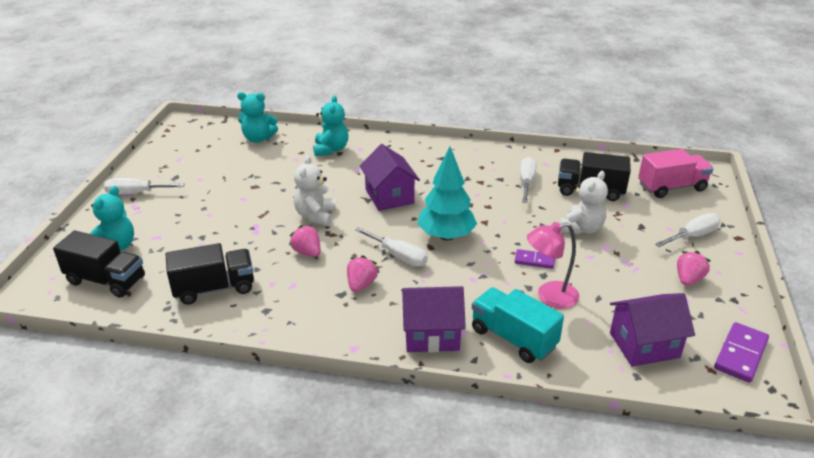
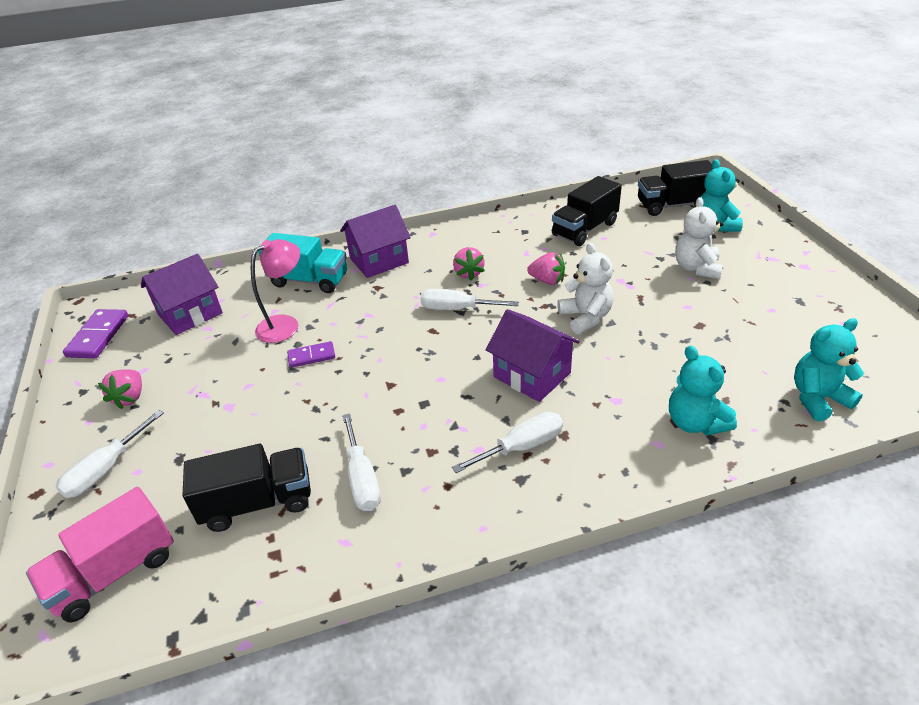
camera: 155 degrees right, 5 degrees up
white screwdriver [104,178,185,195] -> white screwdriver moved to [452,412,563,473]
turquoise tree [417,146,477,241] -> none
white teddy bear [560,171,608,234] -> white teddy bear moved to [675,197,723,279]

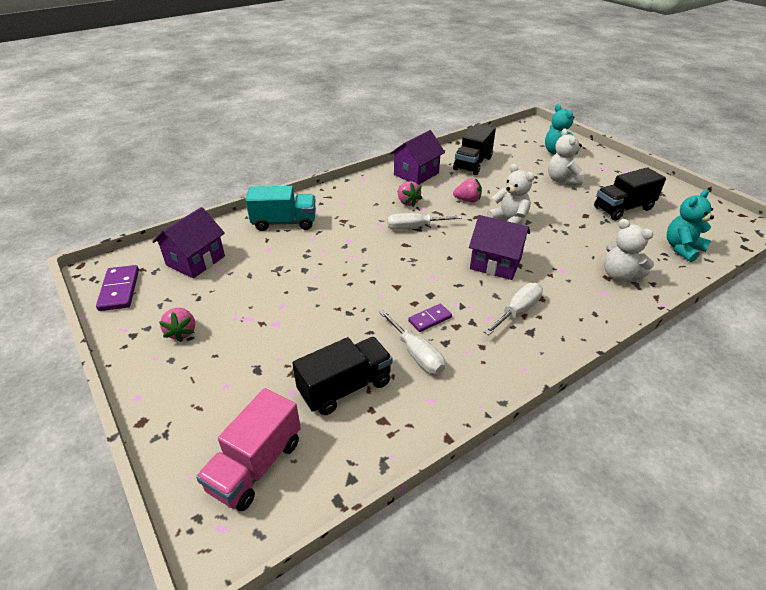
camera: 20 degrees left, 0 degrees up
white screwdriver [56,410,164,498] -> none
pink lamp [251,239,300,343] -> none
purple domino [287,341,335,368] -> purple domino moved to [408,304,452,332]
purple house [340,205,411,278] -> purple house moved to [390,130,445,185]
black truck [638,160,713,216] -> black truck moved to [594,167,666,220]
turquoise teddy bear [669,346,737,435] -> white teddy bear [604,219,654,282]

